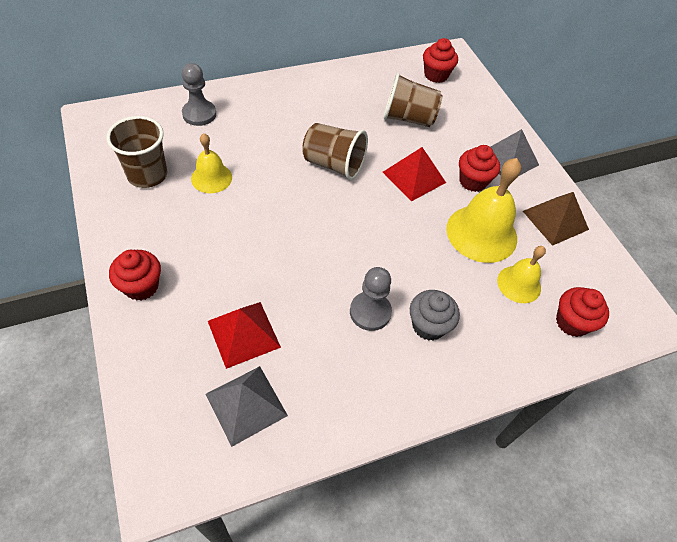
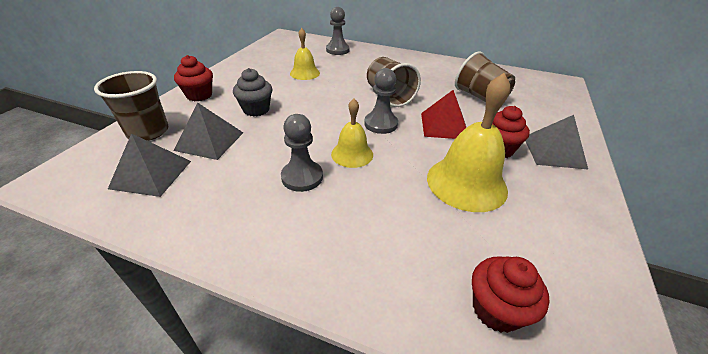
camera: 45 degrees right, 15 degrees down
brown cup [106,116,168,188] -> brown cup moved to [94,71,169,141]
red pyramid [208,302,281,369] -> grey pyramid [173,103,243,160]
grey cupcake [410,290,460,341] -> grey cupcake moved to [233,68,272,117]
red cupcake [423,38,458,83] -> none
yellow bell [497,246,546,303] -> yellow bell moved to [331,99,373,168]
brown pyramid [523,192,589,246] -> none
none -> grey pawn [364,68,398,134]

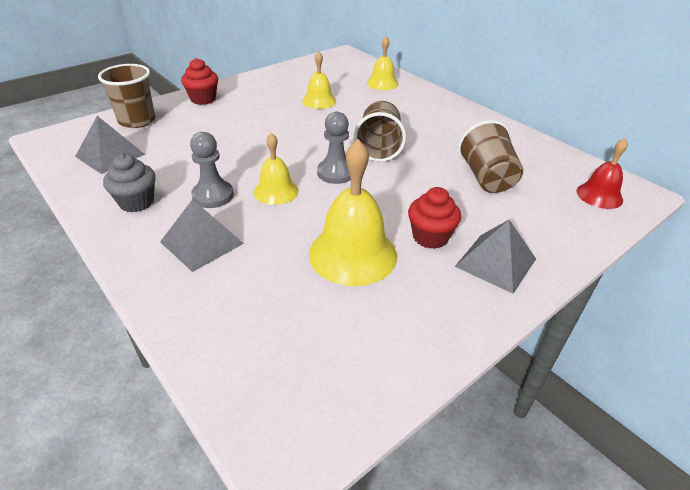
camera: 30 degrees right, 0 degrees up
grey pyramid [173,103,243,160] -> grey pyramid moved to [160,199,244,272]
grey cupcake [233,68,272,117] -> grey cupcake moved to [103,153,156,212]
grey pawn [326,7,349,55] -> yellow bell [367,36,398,90]
red pyramid [421,90,466,139] -> none
red cupcake [472,256,550,333] -> none
none -> red bell [577,138,628,209]

